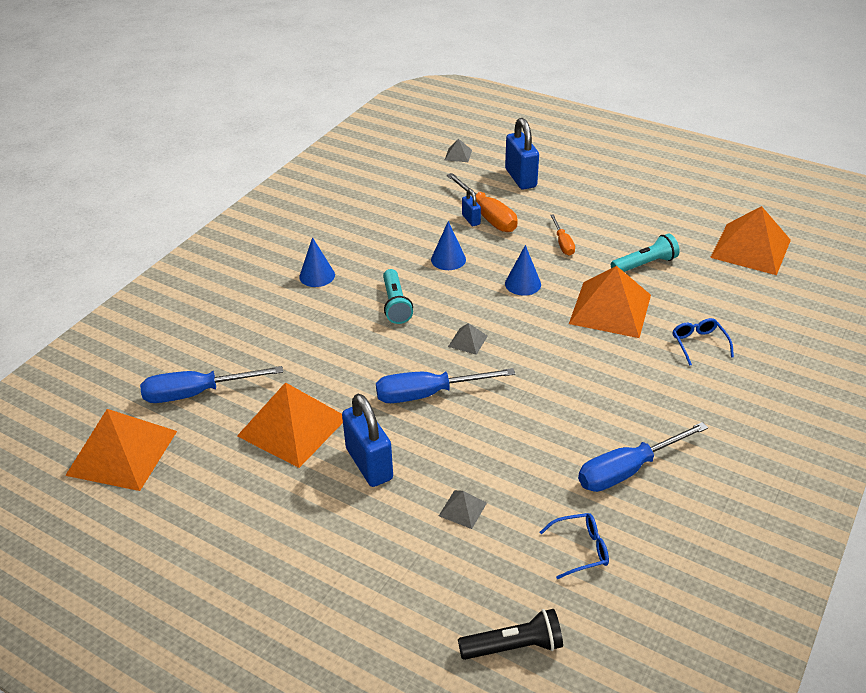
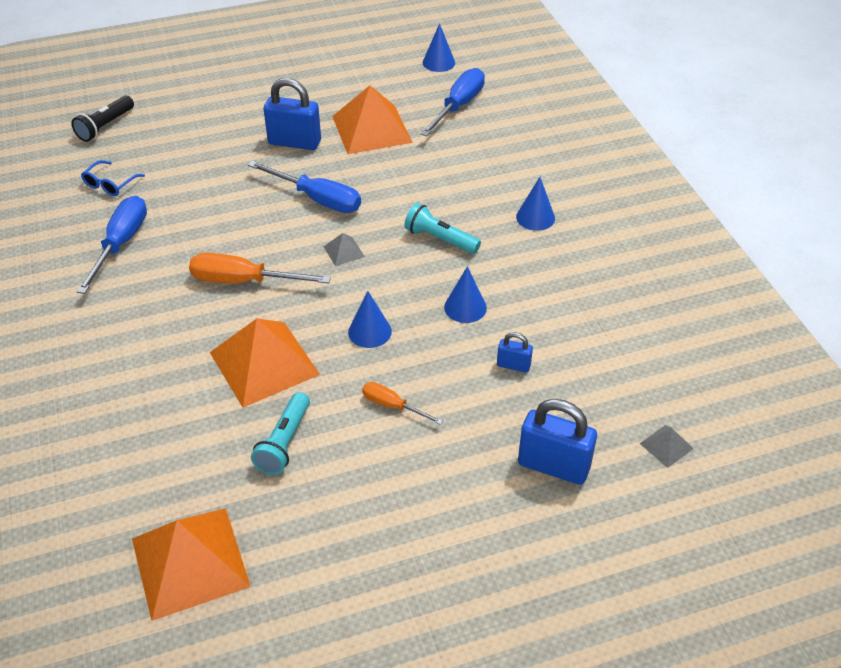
camera: 130 degrees right, 5 degrees up
orange pyramid [65,409,177,491] -> blue cone [423,23,455,72]
blue screwdriver [376,368,515,403] -> blue screwdriver turned 90 degrees clockwise [248,161,361,213]
grey pyramid [439,490,487,529] -> none
orange screwdriver [447,173,518,232] -> orange screwdriver moved to [189,253,331,283]
blue glasses [673,318,734,366] -> none

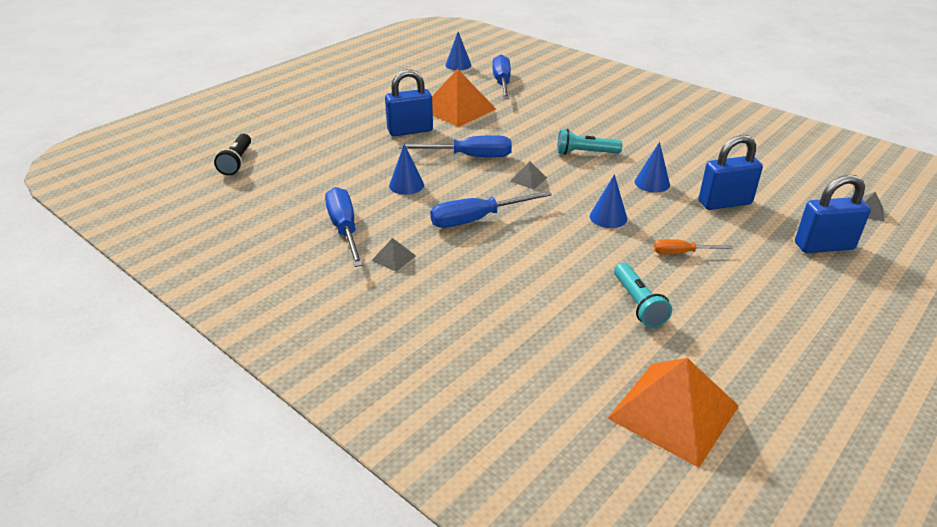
camera: 30 degrees left, 10 degrees down
blue glasses [81,160,145,196] -> none
orange screwdriver [189,253,331,283] -> blue screwdriver [430,191,552,228]
orange pyramid [210,318,320,408] -> none
blue padlock [497,332,533,372] -> blue padlock [699,135,763,210], size x1.95
blue cone [516,177,555,231] -> blue cone moved to [389,144,424,195]
none -> grey pyramid [371,238,416,272]

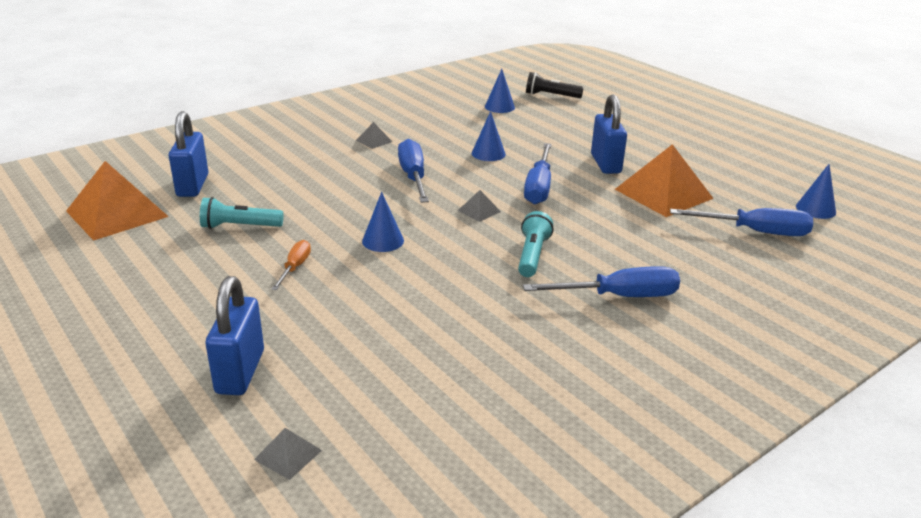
camera: 100 degrees right, 5 degrees down
blue screwdriver [325,187,363,267] -> blue screwdriver moved to [523,266,680,297]
blue cone [635,142,670,193] -> blue cone moved to [485,69,515,113]
blue padlock [699,135,763,210] -> blue padlock moved to [169,111,208,197]

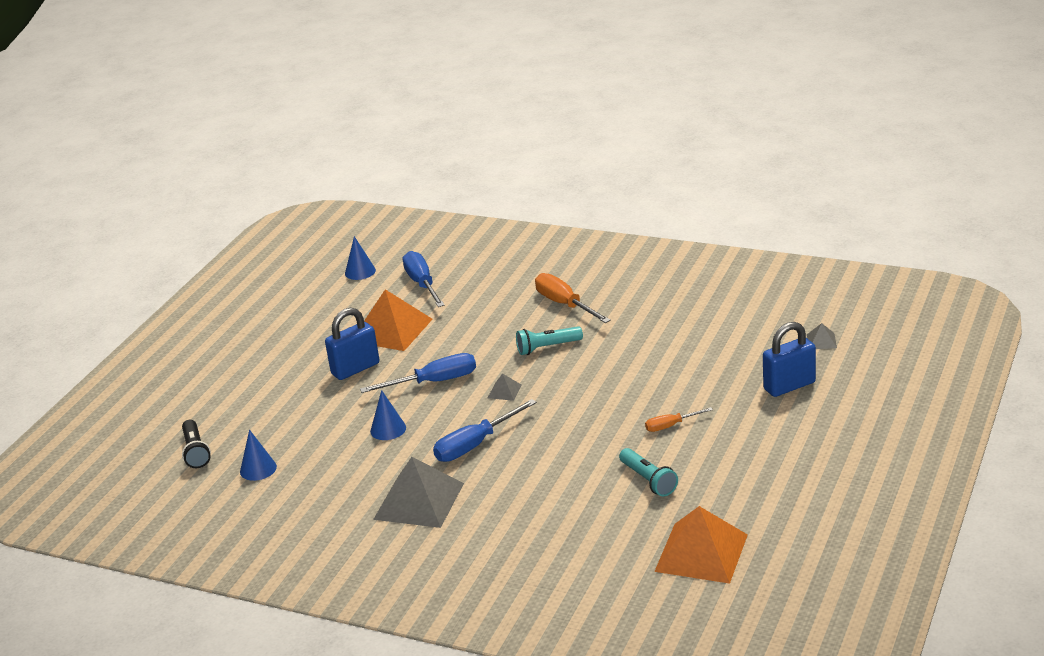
camera: 115 degrees left, 0 degrees up
blue padlock [169,111,208,197] -> none
grey pyramid [356,122,393,149] -> grey pyramid [373,457,464,528], size x2.35
blue cone [362,192,404,252] -> none
blue screwdriver [523,266,680,297] -> orange screwdriver [535,273,611,323]

